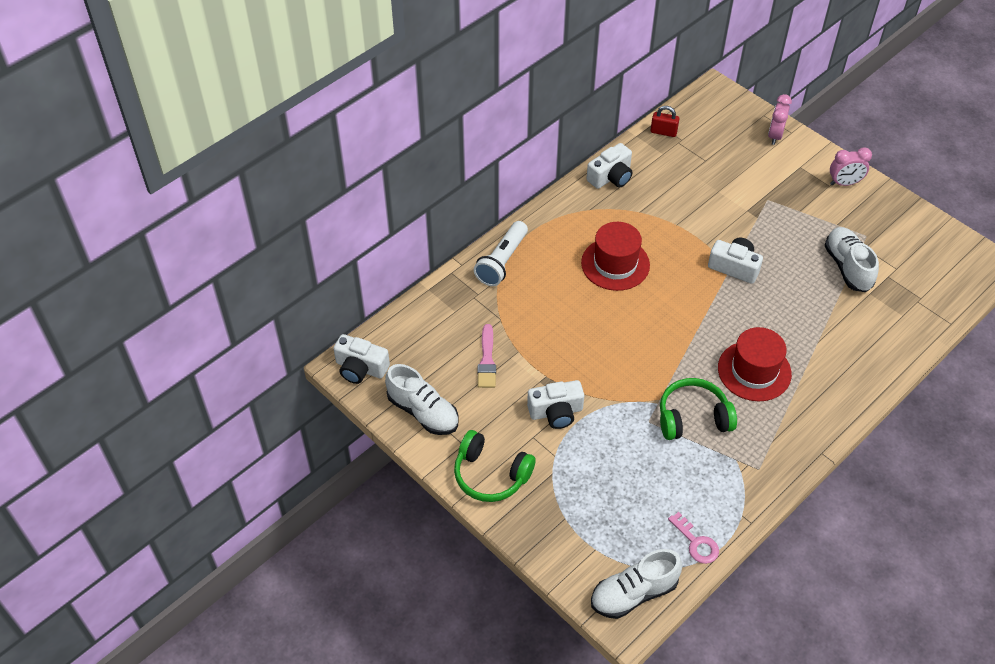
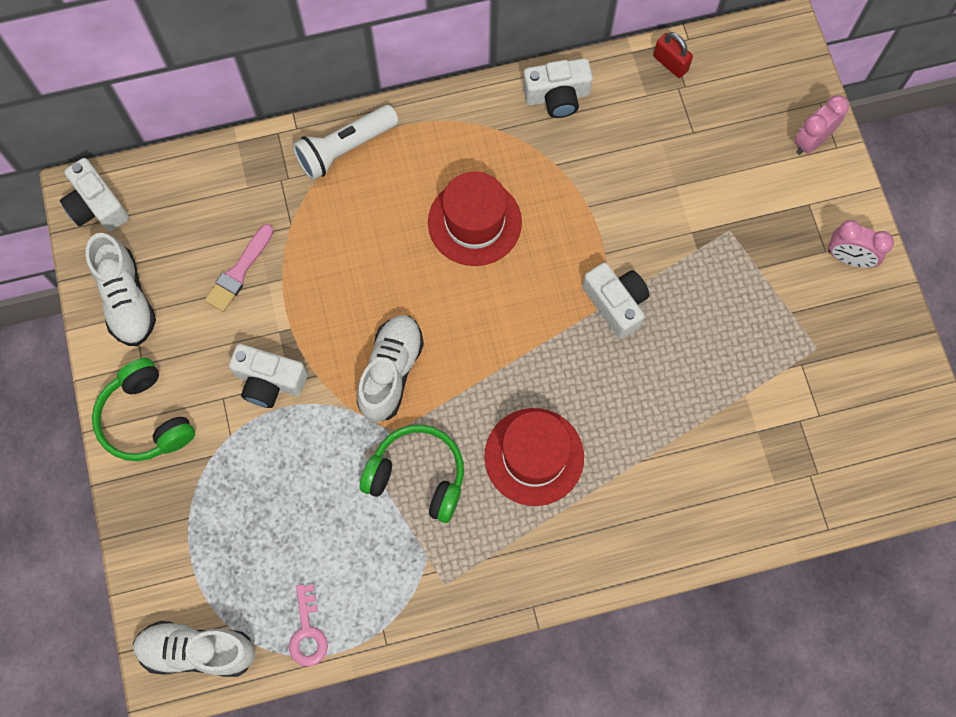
camera: 30 degrees right, 20 degrees up
white shoe [825,227,879,292] -> white shoe moved to [357,315,424,422]

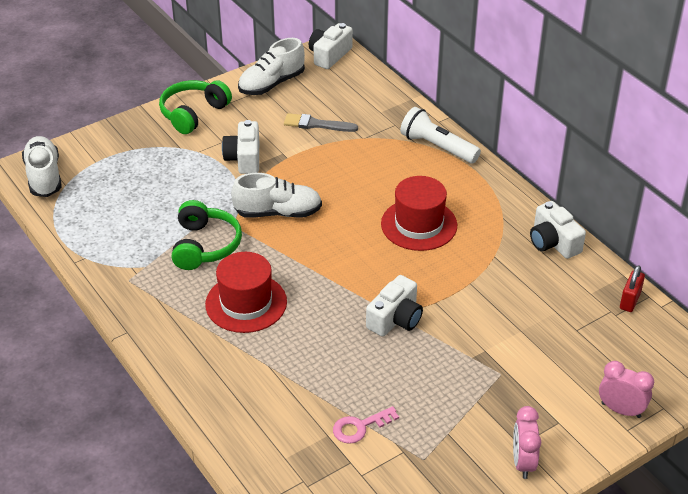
camera: 70 degrees right, 30 degrees down
pink brush [205,224,274,312] -> grey brush [284,113,358,132]
pink key [289,584,328,666] -> pink key moved to [333,406,399,444]

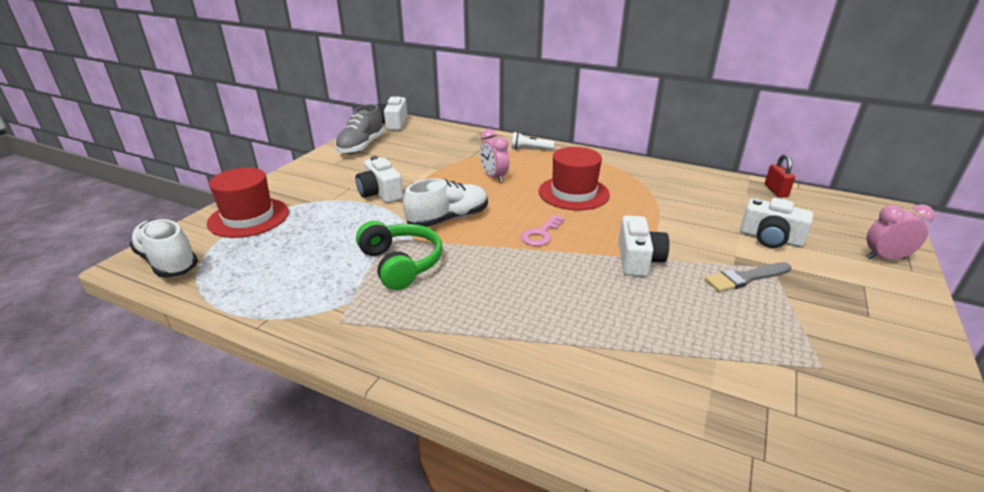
camera: 30 degrees left, 10 degrees down
green headphones [159,80,232,134] -> none
red hat [205,252,287,333] -> red hat moved to [207,168,289,238]
white shoe [238,38,305,95] -> grey shoe [335,104,385,154]
grey brush [284,113,358,132] -> grey brush moved to [705,262,791,292]
pink key [333,406,399,444] -> pink key moved to [521,215,564,246]
white flashlight [400,107,481,163] -> white flashlight [512,132,554,150], size x0.61
pink clock [513,406,541,479] -> pink clock moved to [480,129,509,183]
white camera [530,201,586,259] -> white camera moved to [740,198,813,248]

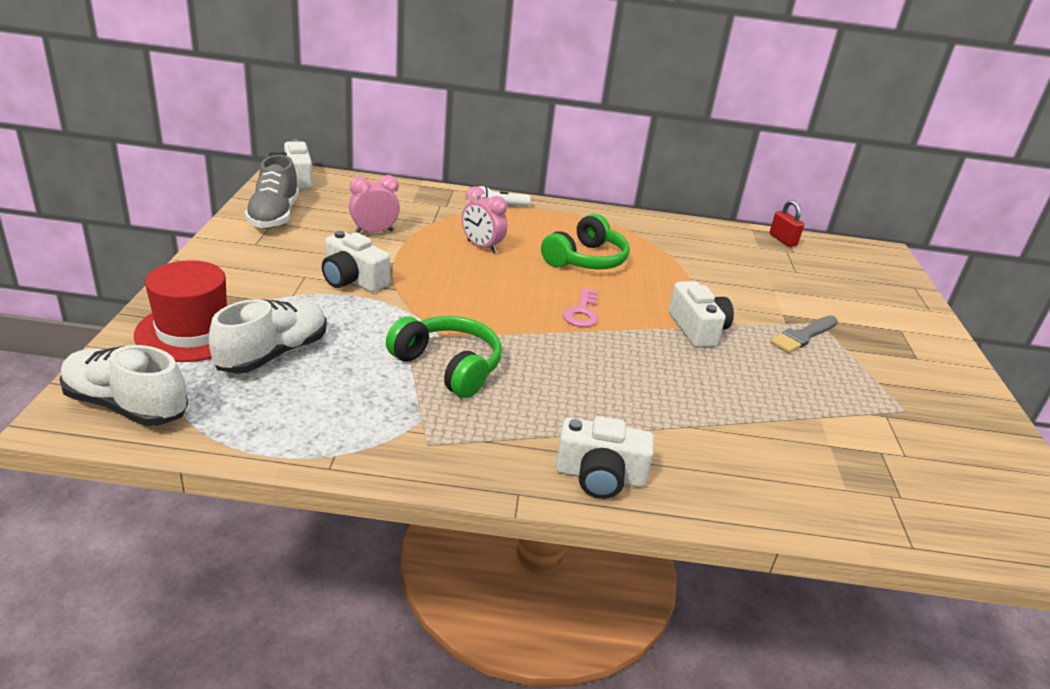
camera: 25 degrees left, 0 degrees up
white shoe [403,179,488,227] -> white shoe moved to [209,299,327,374]
red hat [538,147,610,210] -> green headphones [541,214,630,269]
white camera [740,198,813,248] -> white camera moved to [556,416,654,499]
pink clock [866,204,935,260] -> pink clock moved to [349,175,400,233]

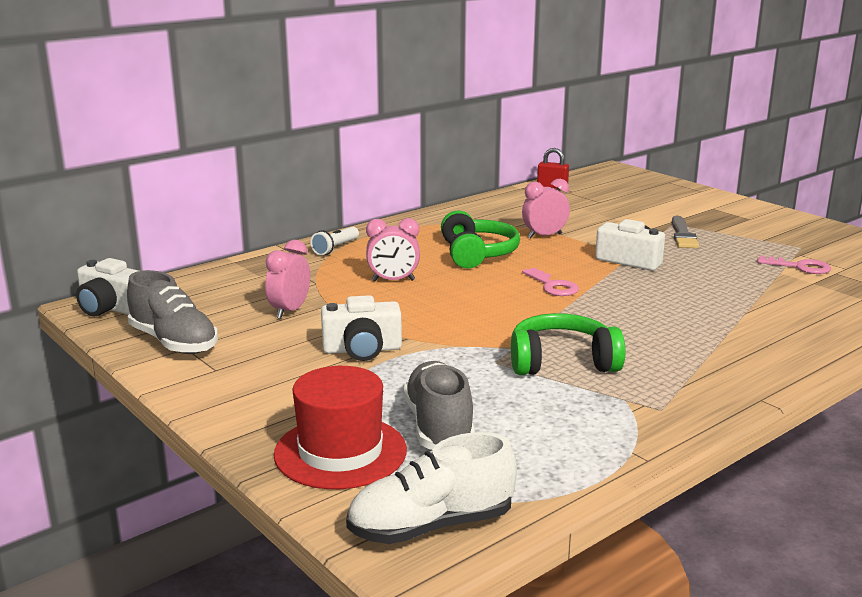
camera: 40 degrees left, 10 degrees down
white shoe [209,299,327,374] -> grey shoe [403,361,475,450]
white camera [556,416,654,499] -> none
none -> pink clock [522,179,570,239]
none -> pink key [757,256,831,274]

